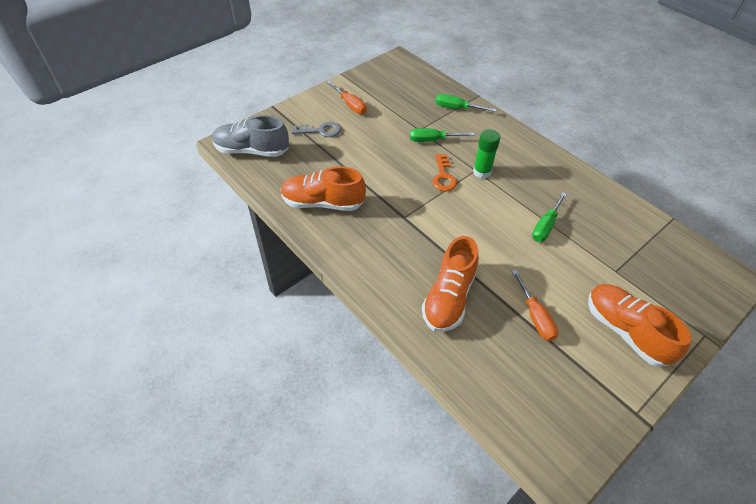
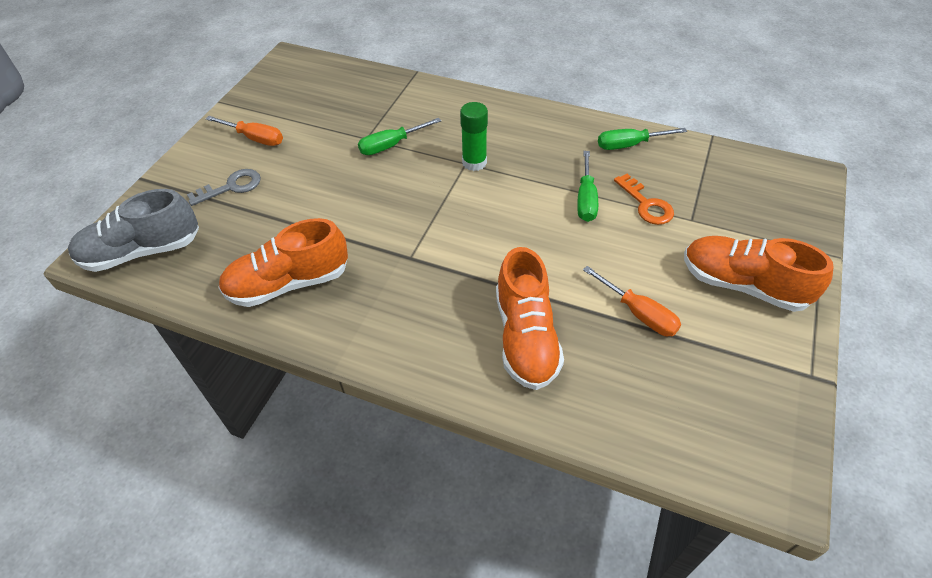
camera: 25 degrees left, 0 degrees up
orange key [432,154,457,191] -> orange key moved to [614,174,674,225]
green screwdriver [436,94,496,112] -> green screwdriver moved to [598,128,687,150]

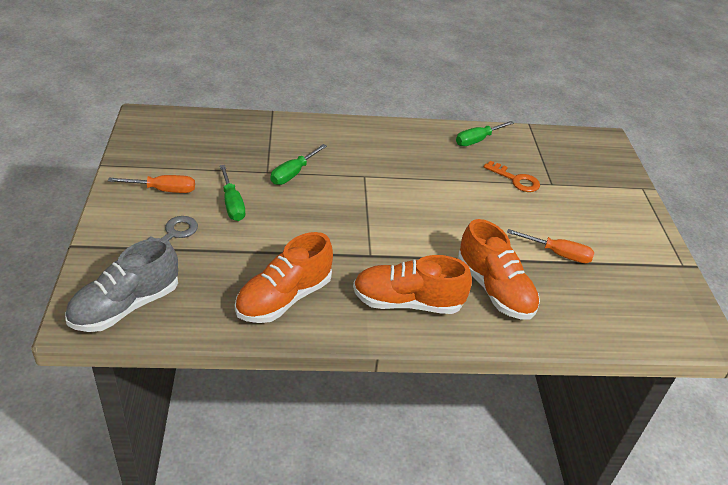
camera: 30 degrees left, 10 degrees down
green glue stick [460,102,488,171] -> none
green screwdriver [577,151,598,222] -> green screwdriver moved to [220,165,245,221]
orange shoe [684,236,834,312] -> orange shoe moved to [353,255,472,314]

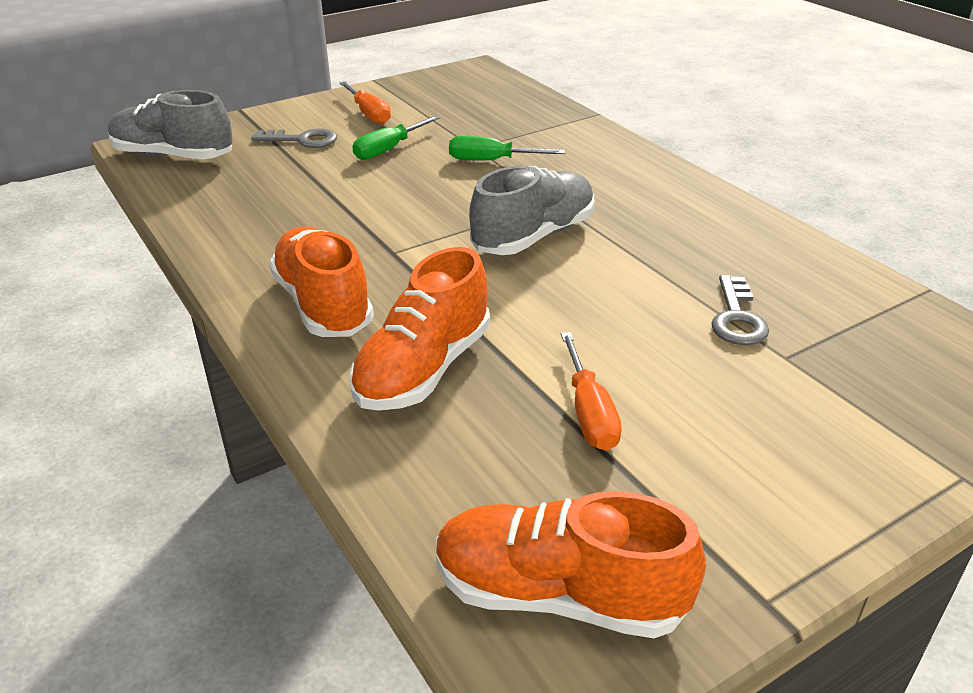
camera: 65 degrees right, 5 degrees down
orange shoe [235,232,333,323] -> orange shoe moved to [436,491,706,638]
green screwdriver [456,121,514,146] -> none
orange key [484,160,540,192] -> grey key [711,275,769,345]
none -> grey shoe [469,166,595,255]

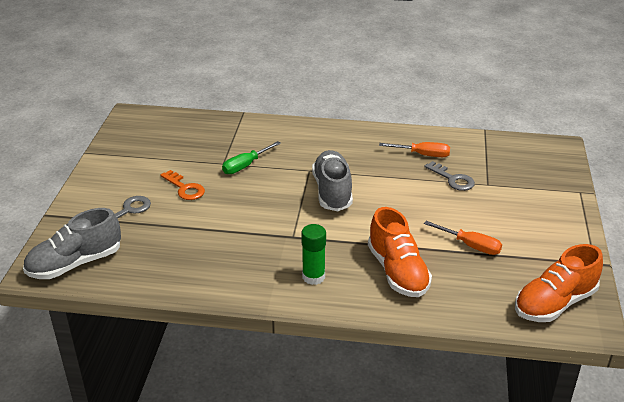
camera: 50 degrees left, 0 degrees up
orange shoe [269,227,374,337] -> green glue stick [301,224,326,285]
orange screwdriver [340,82,391,124] -> orange screwdriver moved to [379,142,450,157]
green screwdriver [352,115,440,160] -> orange key [161,170,205,200]

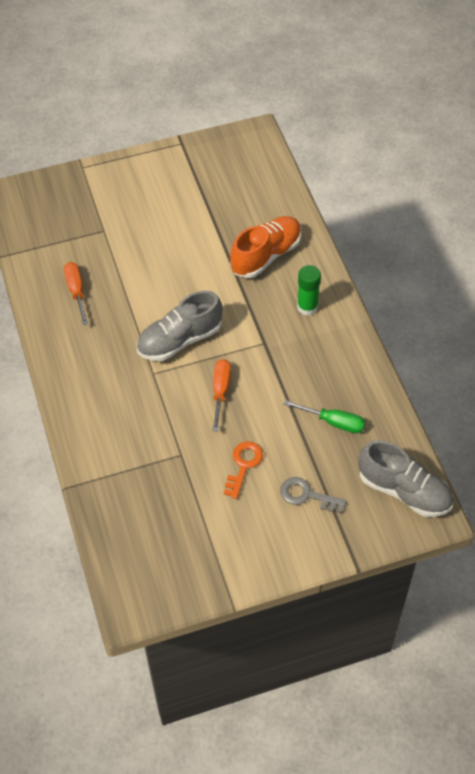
camera: 115 degrees left, 20 degrees up
green screwdriver [222,141,281,174] -> green screwdriver moved to [284,400,365,433]
grey key [424,161,475,191] -> none
orange screwdriver [424,221,502,255] -> orange screwdriver moved to [212,359,231,431]
orange shoe [515,244,603,322] -> none

